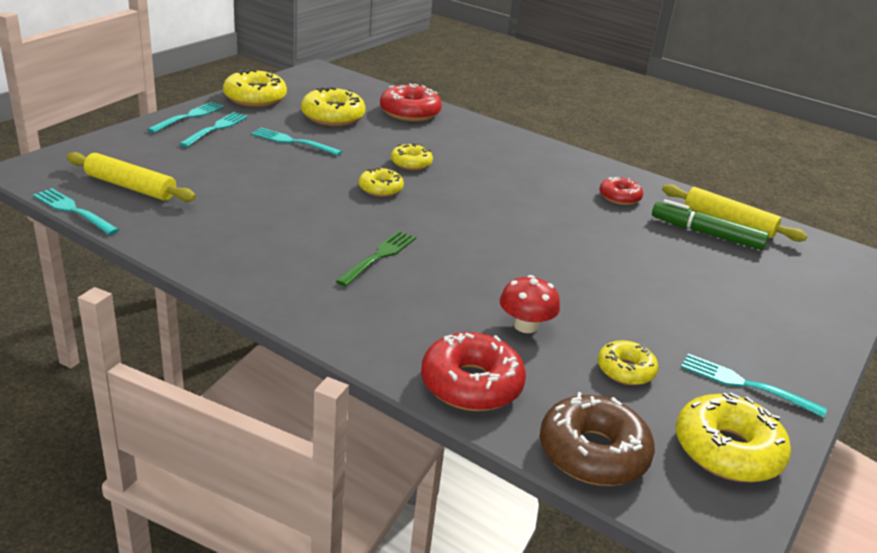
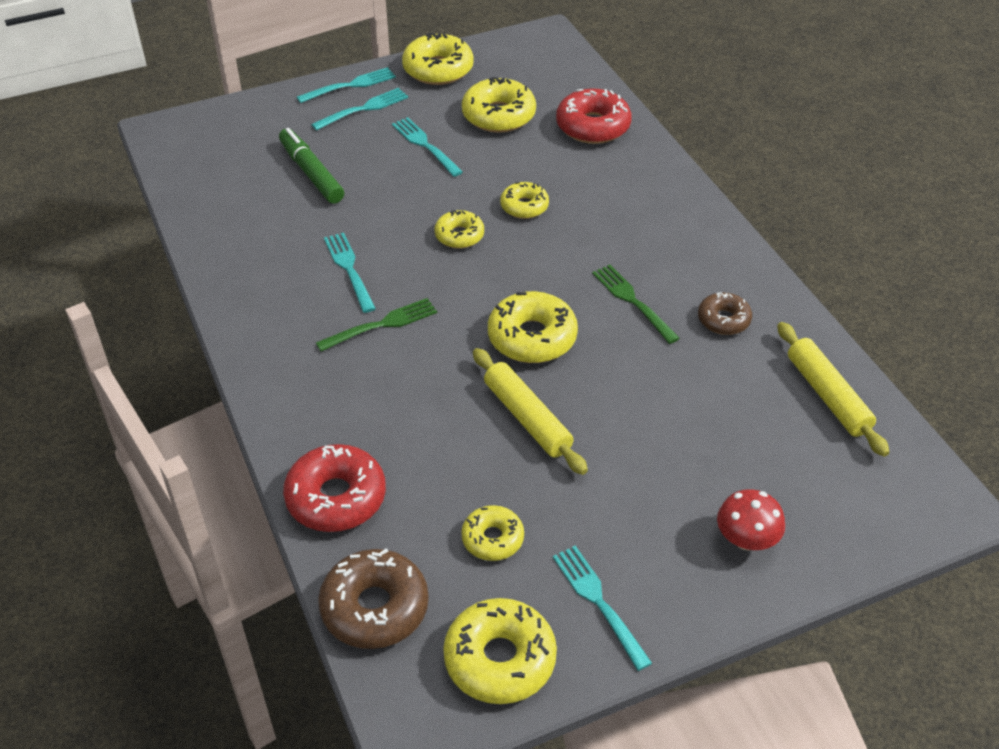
camera: 35 degrees right, 15 degrees up
turquoise fork [33,188,119,235] -> turquoise fork moved to [324,233,376,313]
yellow rolling pin [67,152,196,202] -> yellow rolling pin moved to [473,348,588,475]
red mushroom [500,275,560,333] -> red mushroom moved to [717,489,785,551]
red donut [599,177,643,205] -> brown donut [698,292,752,335]
green marker [652,199,769,250] -> green marker moved to [279,128,344,204]
none -> yellow donut [488,291,578,363]
none -> green fork [592,265,680,344]

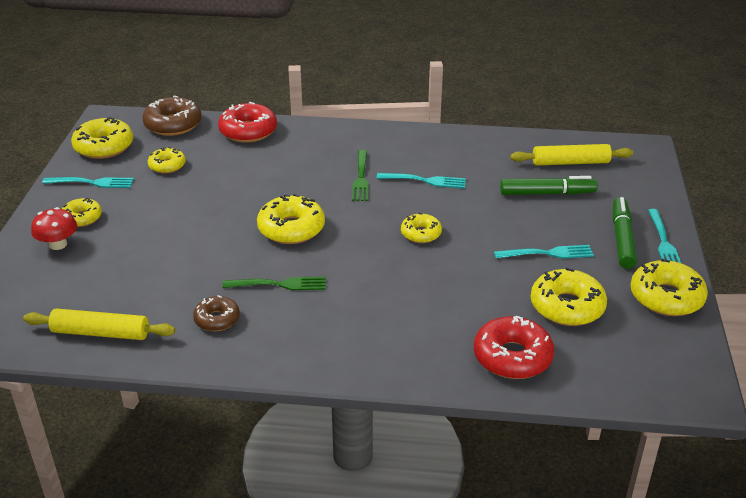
camera: 120 degrees right, 10 degrees down
turquoise fork [311,88,408,131] -> green marker [613,197,637,269]
yellow rolling pin [473,348,588,475] -> yellow rolling pin moved to [510,144,633,166]
yellow donut [500,182,549,219] -> yellow donut moved to [62,198,102,227]

